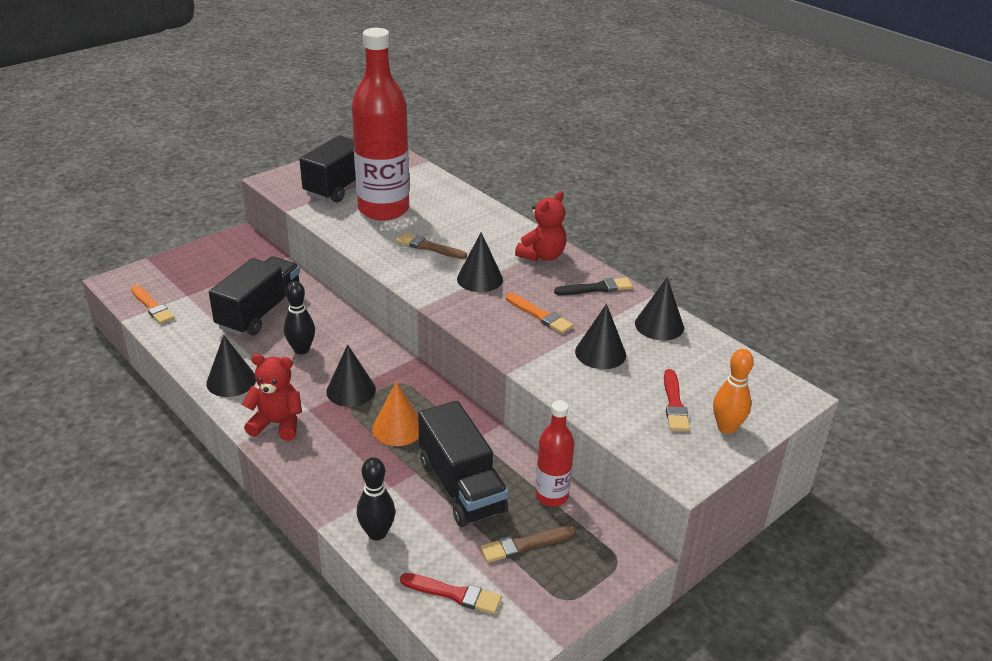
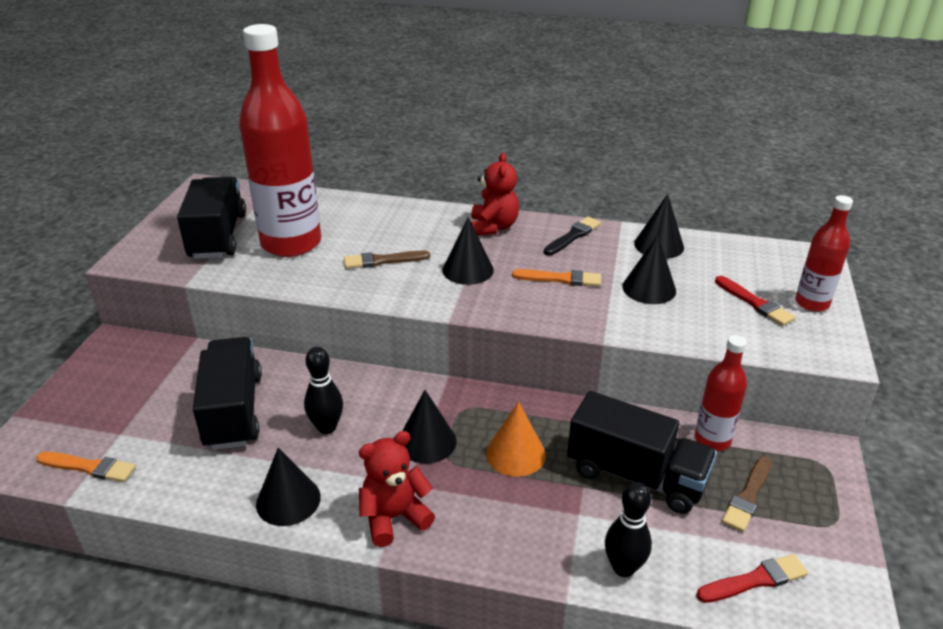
camera: 35 degrees left, 0 degrees up
orange bowling pin [713,349,754,434] -> red bottle [795,195,853,312]

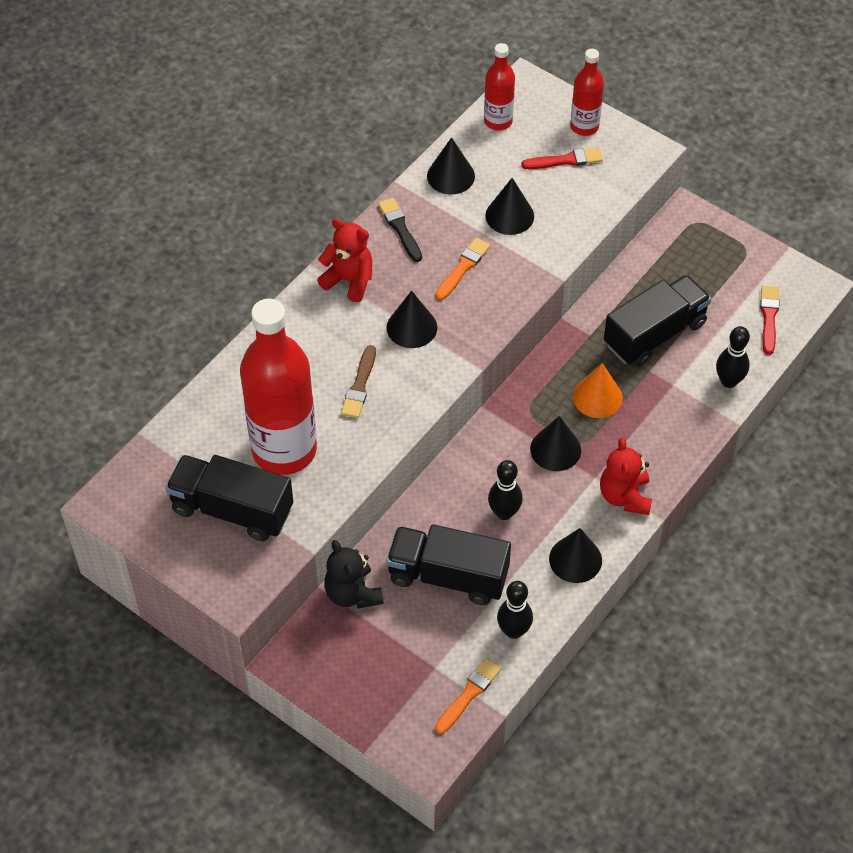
camera: 65 degrees left, 20 degrees up
red bottle [695,335,747,451] -> red bottle moved to [484,43,515,130]
brown brush [722,456,772,532] -> none
none -> black teddy bear [324,540,384,609]
none -> black bowling pin [497,581,533,639]

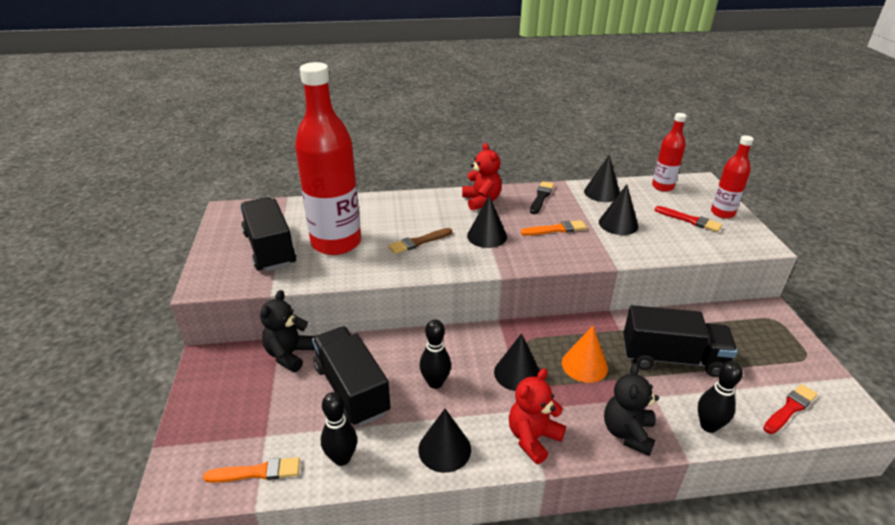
camera: 45 degrees right, 20 degrees down
none -> black teddy bear [604,363,659,456]

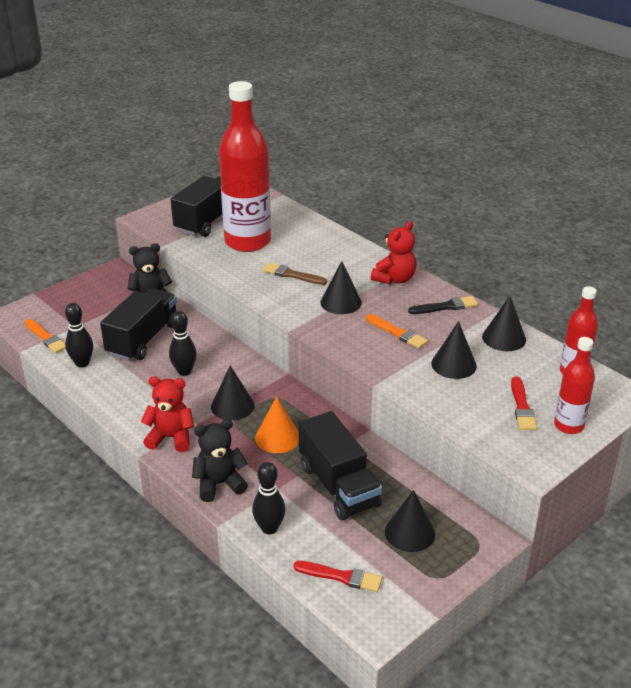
camera: 55 degrees right, 0 degrees up
black cone [418,409,471,473] -> black cone moved to [385,490,435,552]

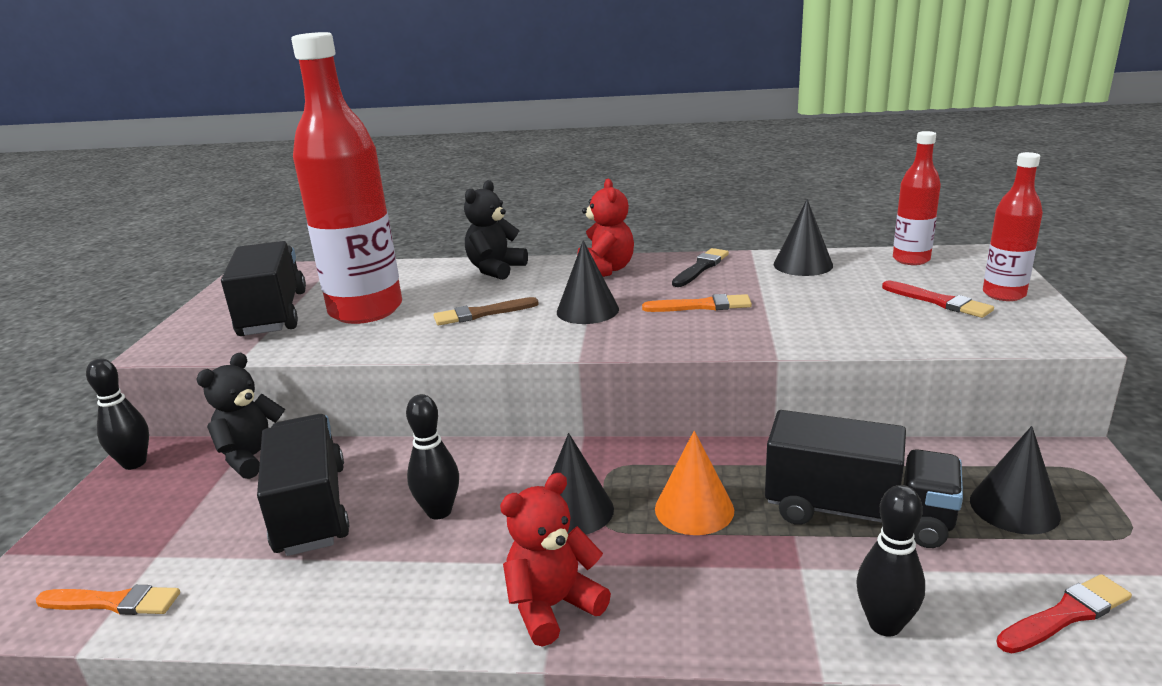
camera: 40 degrees left, 10 degrees down
black bowling pin [65,303,93,368] -> black bowling pin moved to [86,358,149,470]
black teddy bear [192,419,248,502] -> black teddy bear moved to [464,180,528,280]
black cone [431,321,477,379] -> none

